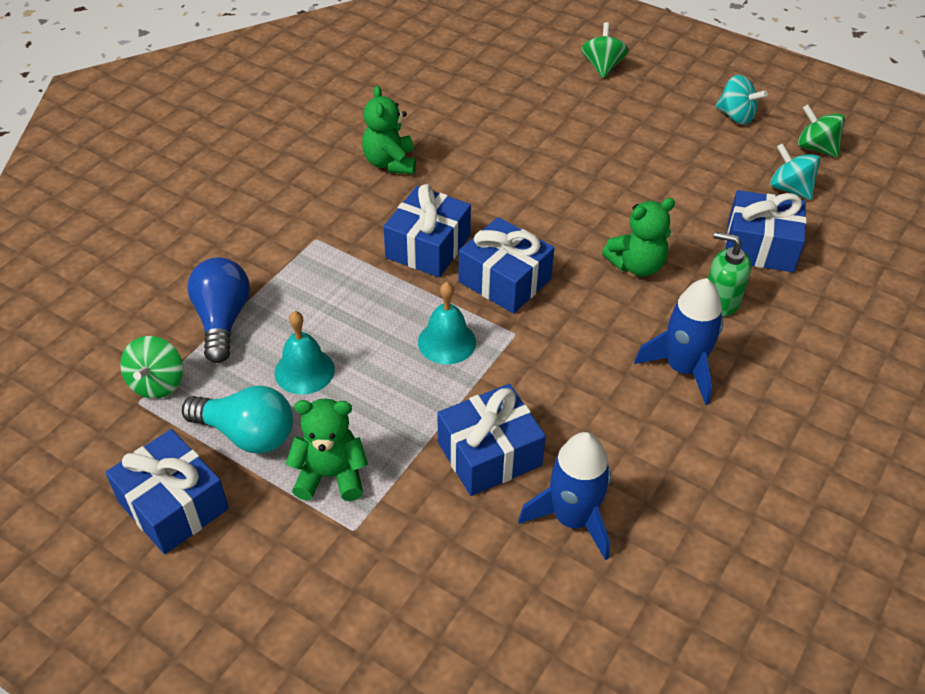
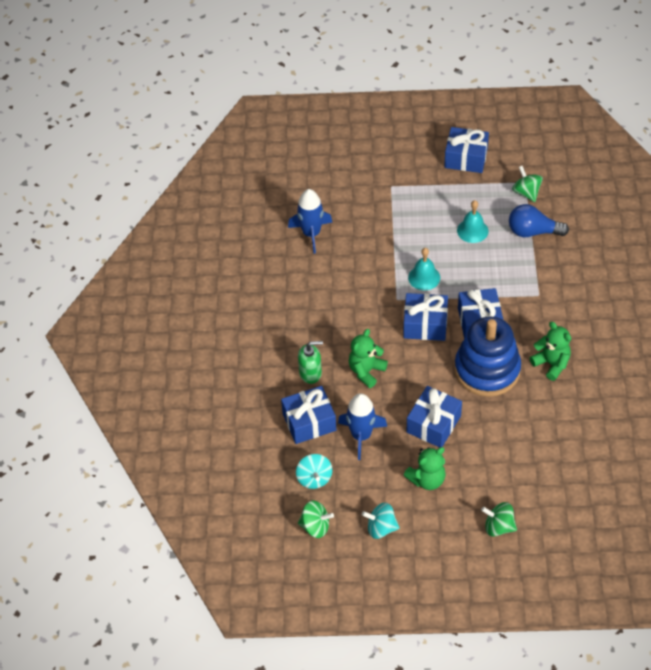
camera: 150 degrees right, 5 degrees up
turquoise light bulb [182,386,293,454] -> none
blue light bulb [187,257,250,363] -> blue light bulb turned 135 degrees clockwise [509,204,569,237]
green teddy bear [286,398,368,501] -> green teddy bear moved to [404,447,446,490]
blue gift [437,384,546,496] -> blue gift moved to [407,386,462,448]
green spinning top [581,22,629,78] -> green spinning top turned 135 degrees clockwise [481,502,517,537]
blue rocket [634,278,723,405] -> blue rocket moved to [338,393,387,460]
turquoise spinning top [770,143,820,200] -> turquoise spinning top turned 60 degrees clockwise [296,454,332,489]
none -> blue stacking toy [454,317,521,397]

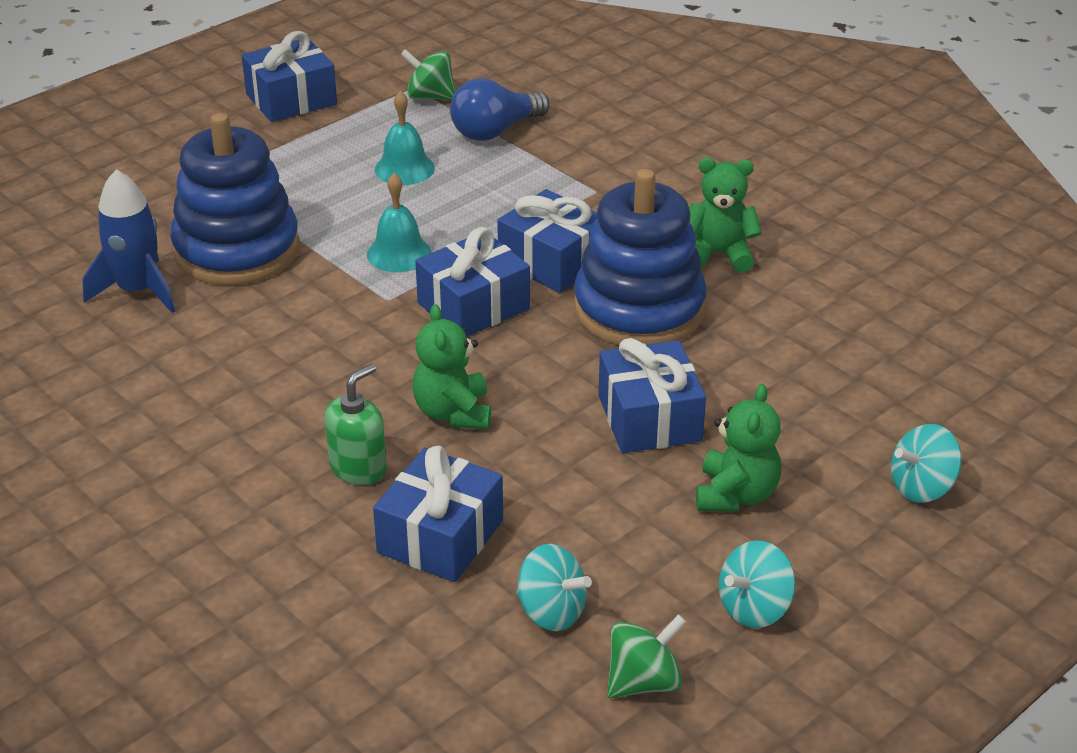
camera: 45 degrees left, 15 degrees down
blue rocket [338,393,387,460] -> none
green spinning top [481,502,517,537] -> turquoise spinning top [891,424,962,503]
none -> blue stacking toy [170,113,299,285]

